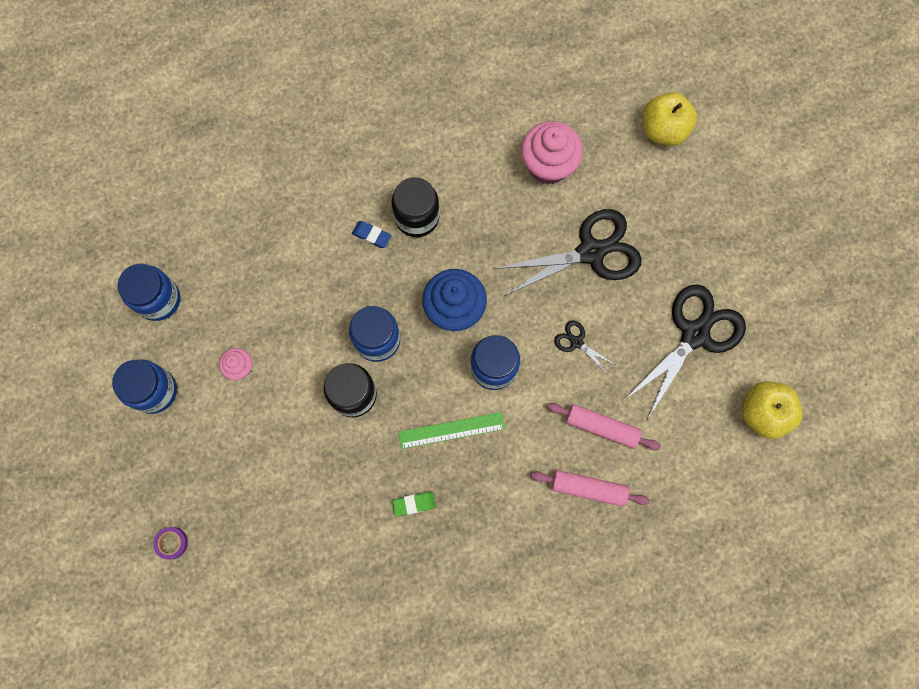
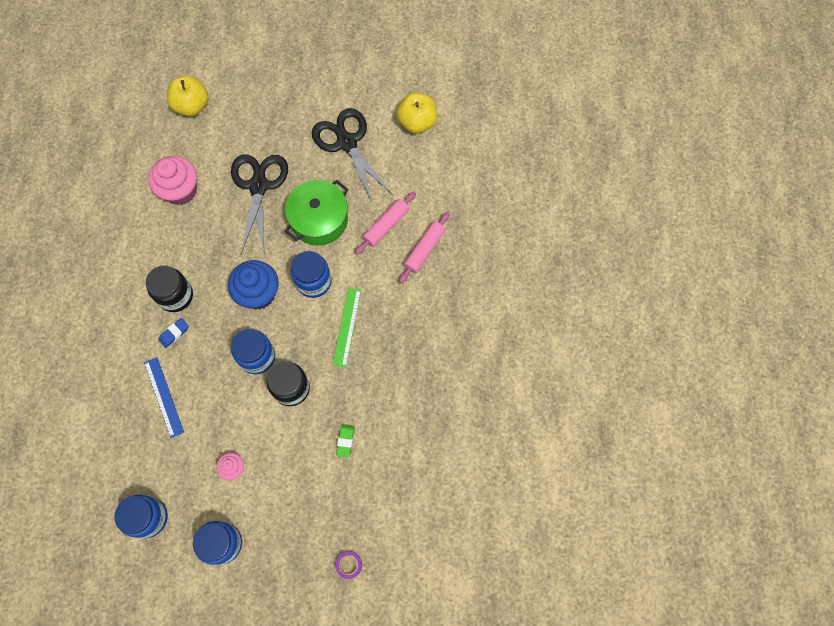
camera: 70 degrees left, 5 degrees down
green eraser [392,492,436,516] -> green eraser moved to [336,424,355,457]
black scissors [554,321,616,373] -> green pot [284,180,348,245]
none -> blue ruler [144,357,184,438]

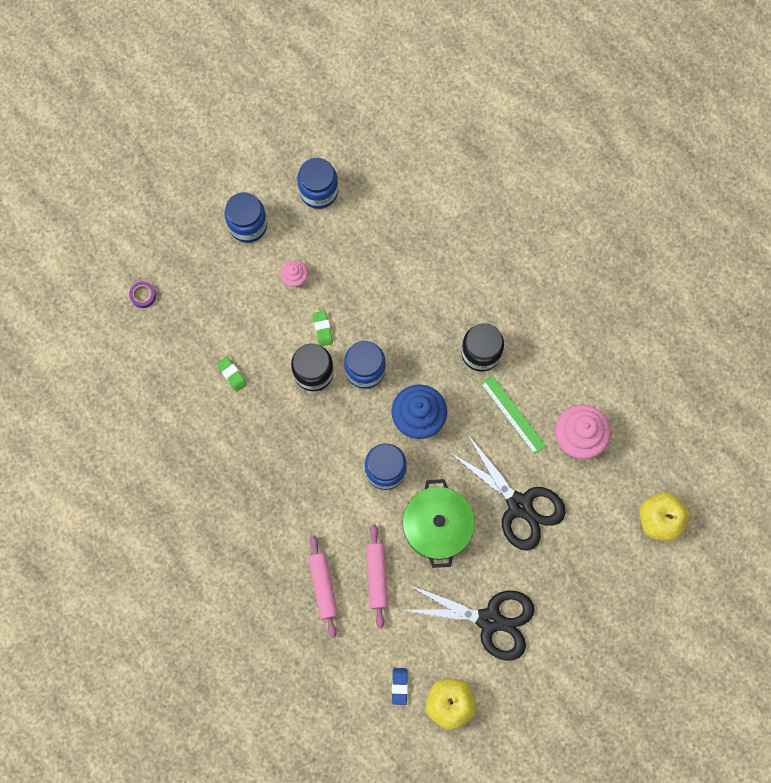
camera: 135 degrees right, 5 degrees up
blue ruler [144,357,184,438] -> none
blue eraser [158,318,189,348] -> blue eraser moved to [392,668,408,705]
green ruler [333,288,361,367] -> green ruler moved to [480,375,546,455]
none -> green eraser [313,311,333,346]

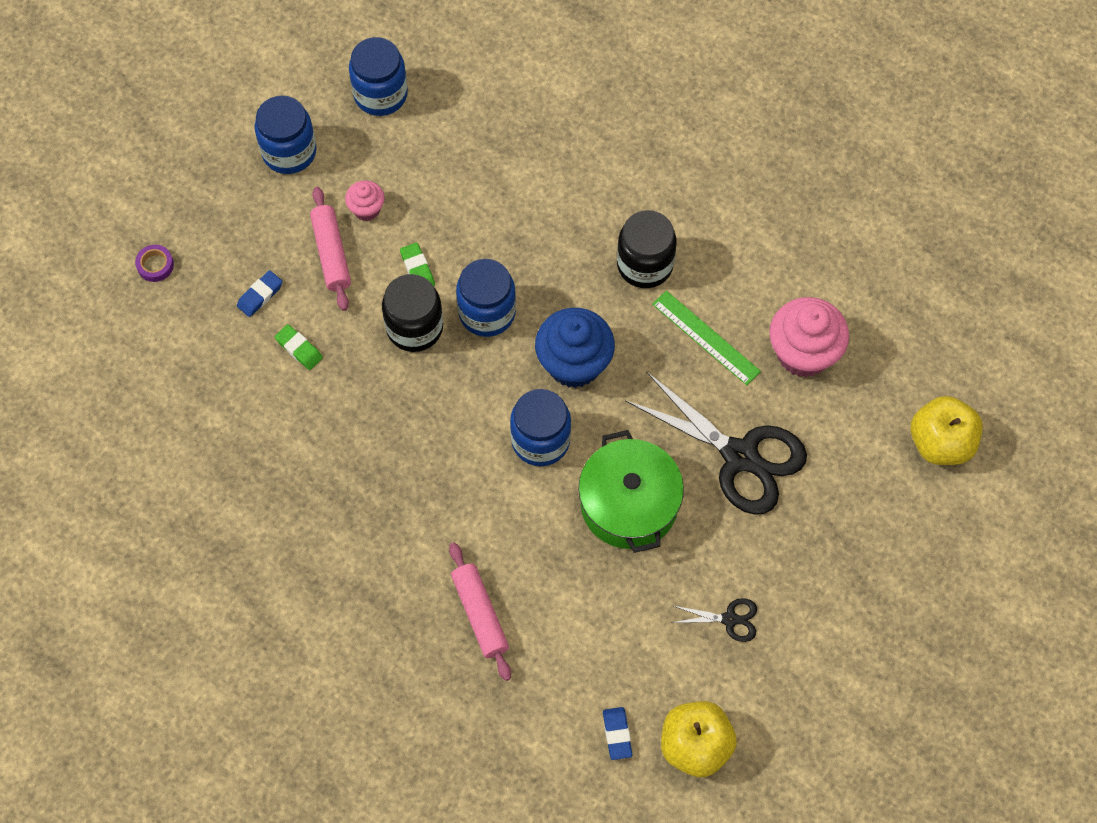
camera: 10 degrees left, 10 degrees down
pink rolling pin [366,524,388,628] -> pink rolling pin moved to [310,187,351,311]
black scissors [403,584,535,661] -> black scissors [672,598,757,642], size x0.44
none -> blue eraser [237,270,283,317]

